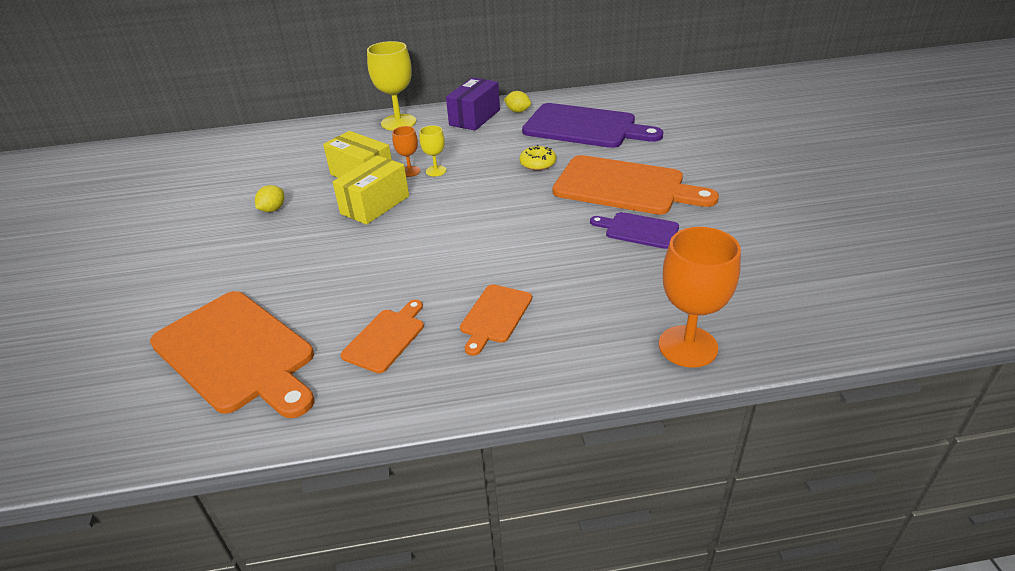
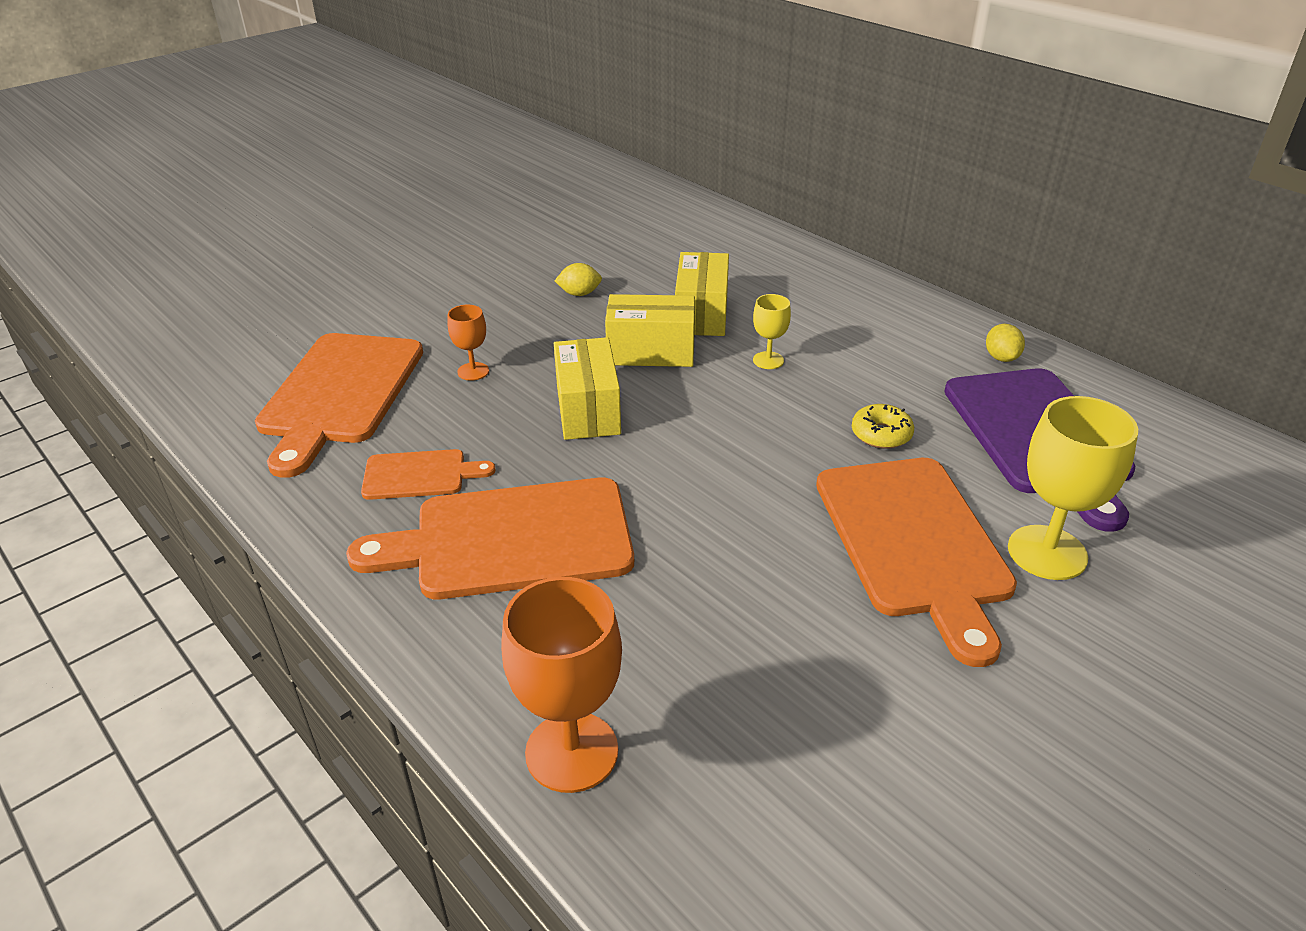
camera: 55 degrees right, 0 degrees up
yellow goblet [367,41,416,131] -> yellow goblet moved to [1008,396,1138,580]
orange goblet [392,126,420,177] -> orange goblet moved to [448,305,489,381]
purple box [446,78,500,131] -> none
orange cutting board [460,284,532,356] -> orange cutting board [346,477,634,599], size x1.97
purple cutting board [590,212,679,249] -> none
none -> yellow box [554,337,621,440]

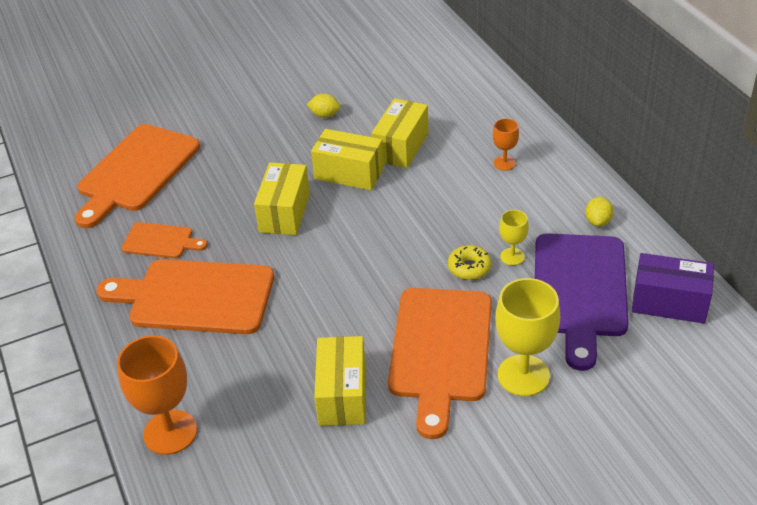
camera: 20 degrees right, 5 degrees up
orange goblet [448,305,489,381] -> orange goblet moved to [493,118,519,171]
yellow goblet [753,294,791,369] -> yellow goblet moved to [499,210,529,265]
none -> yellow box [314,336,366,426]
none -> purple box [632,253,714,324]

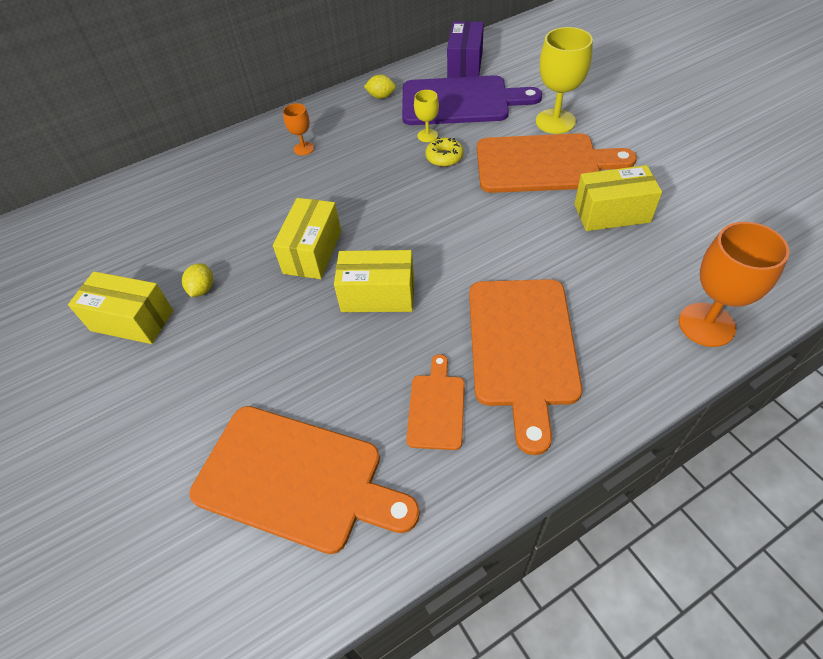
camera: 95 degrees left, 10 degrees up
yellow box [372,98,428,168] -> yellow box moved to [68,271,173,344]

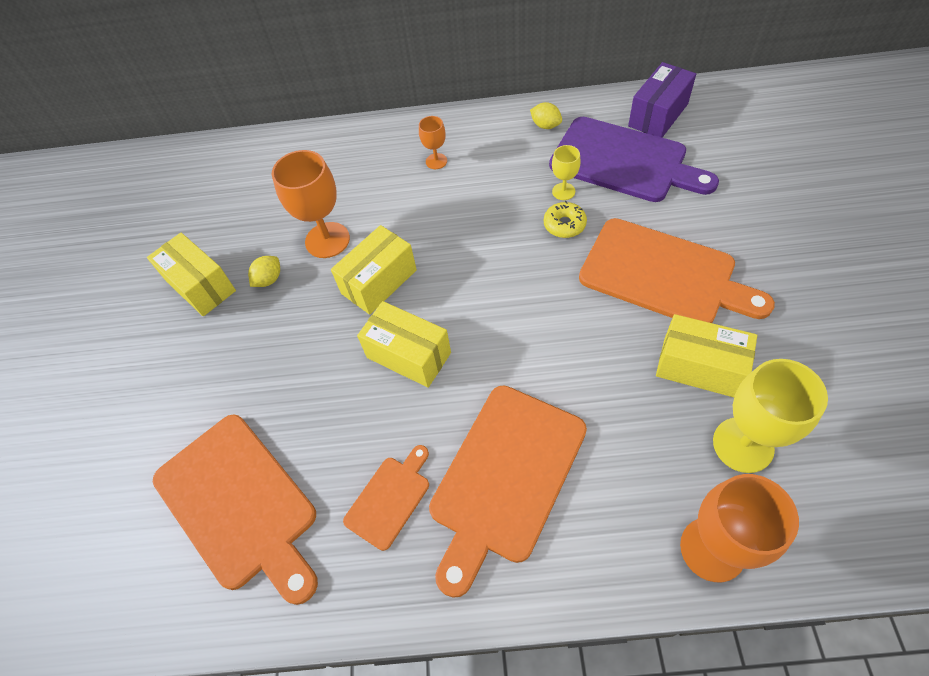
camera: 30 degrees right, 5 degrees up
yellow goblet [536,27,593,134] -> yellow goblet moved to [713,359,828,473]
none -> orange goblet [272,150,350,258]

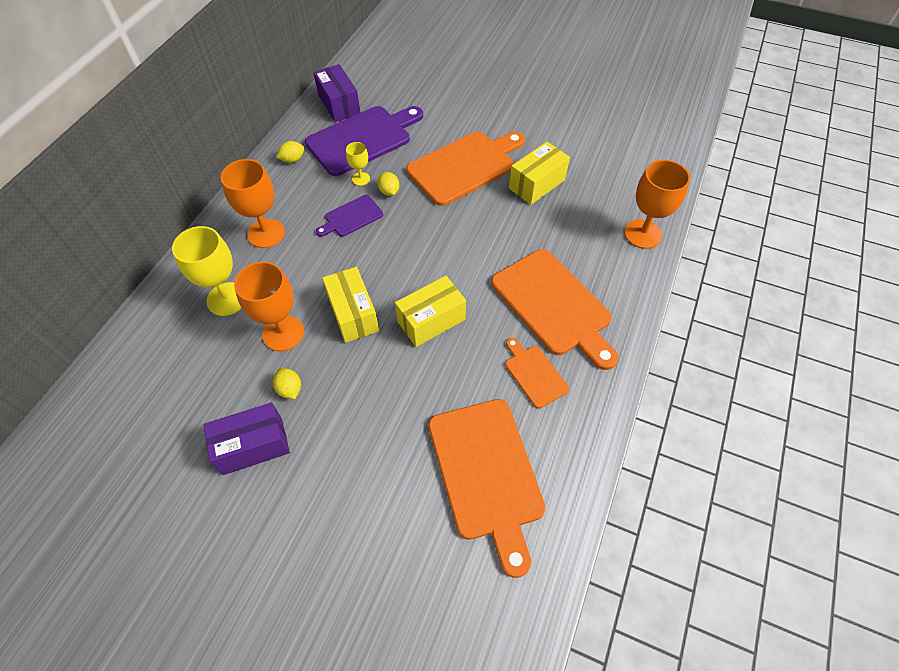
camera: 70 degrees left, 0 degrees up
yellow box [147,233,236,316] -> purple box [204,403,290,475]
orange cutting board [153,414,318,605] -> orange cutting board turned 90 degrees clockwise [428,399,546,578]
orange goblet [419,116,447,169] -> orange goblet [221,159,285,248], size x1.92
yellow donut [544,201,587,238] -> yellow lemon [377,172,399,196]
yellow goblet [713,359,828,473] -> yellow goblet moved to [172,226,242,316]
none -> purple cutting board [316,195,383,237]

